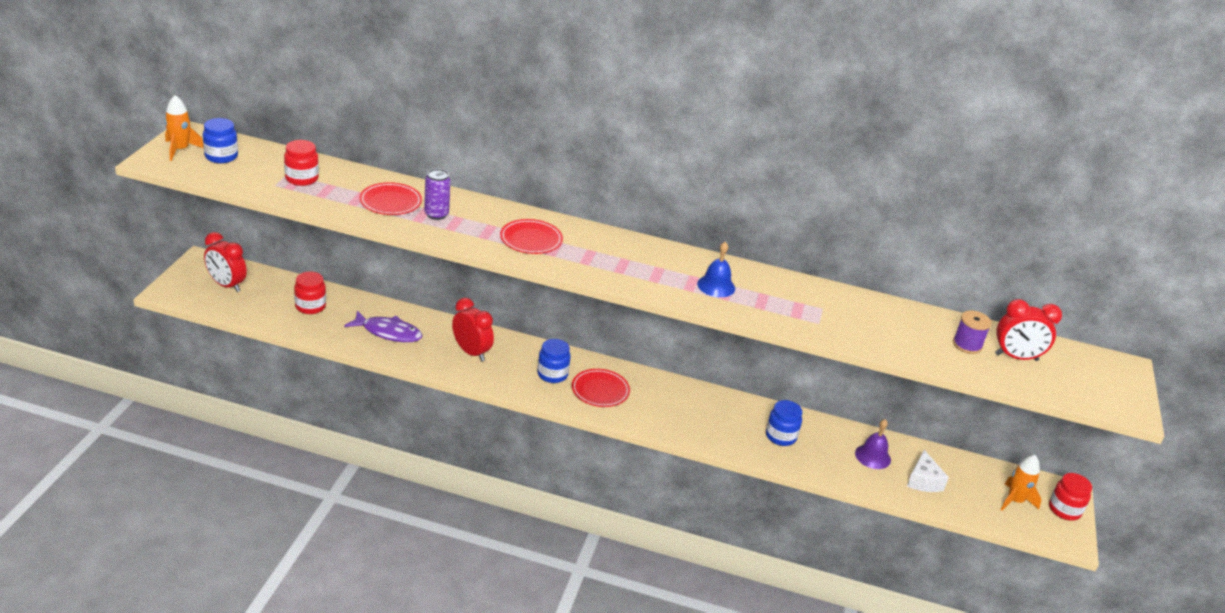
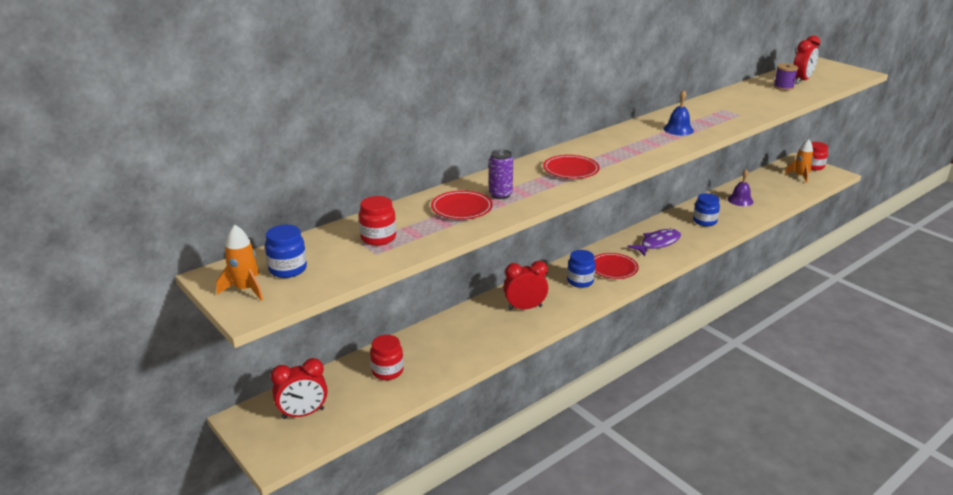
camera: 50 degrees left, 5 degrees down
purple fish [344,310,422,342] -> purple fish moved to [627,228,681,256]
white cheese [907,450,949,492] -> none

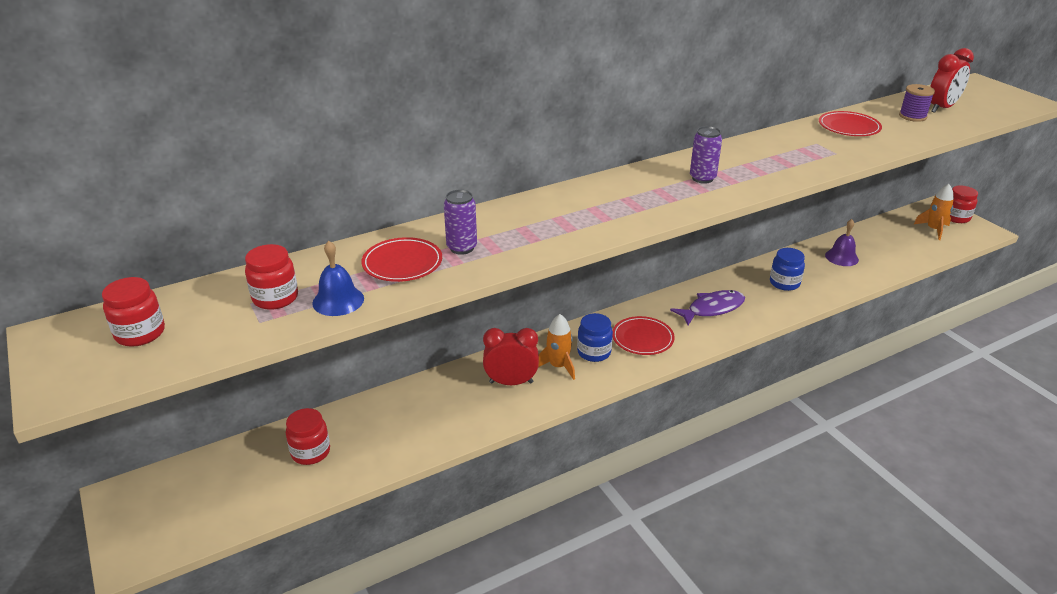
camera: 10 degrees right, 5 degrees up
orange rocket [216,224,263,301] -> orange rocket moved to [538,314,575,380]
blue jar [265,225,307,278] -> red jar [102,277,165,347]
red clock [271,358,328,419] -> none
red plate [543,155,600,179] -> red plate moved to [819,111,882,136]
blue bell [663,90,694,135] -> blue bell moved to [312,241,364,316]
none -> purple can [690,126,722,184]

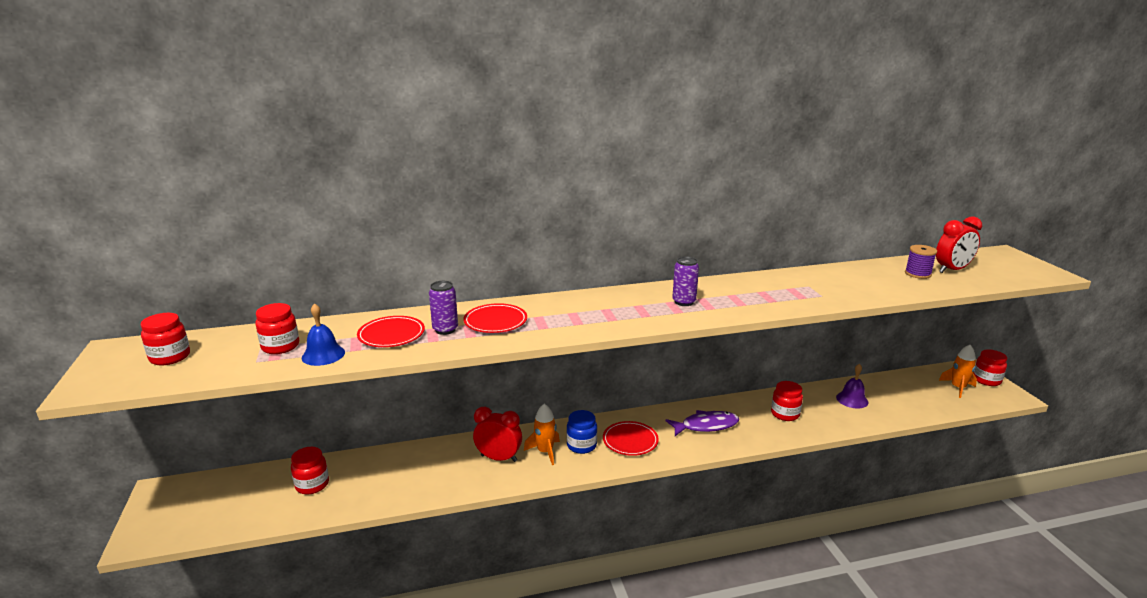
camera: 15 degrees right, 10 degrees down
blue jar [770,248,805,291] -> red jar [771,381,803,421]
red plate [819,111,882,136] -> red plate moved to [463,303,527,333]

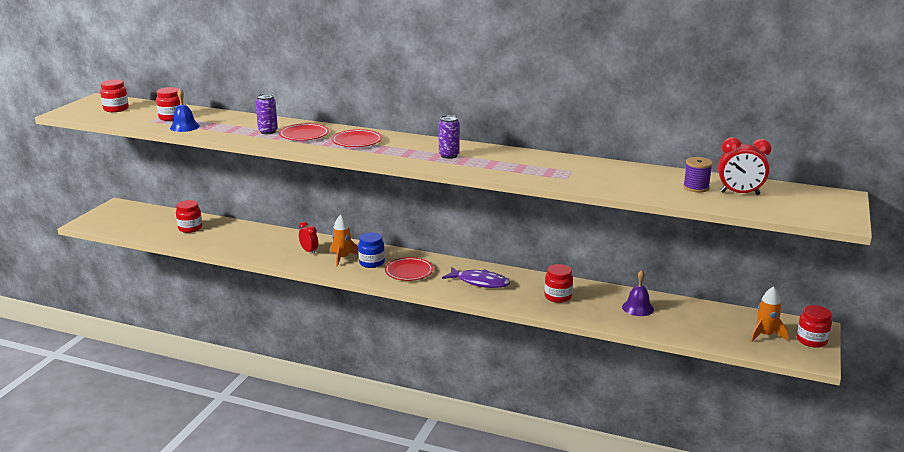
camera: 35 degrees right, 0 degrees up
red plate [357,316,425,347] -> red plate moved to [332,129,382,147]
red clock [473,407,522,462] -> red clock [299,222,318,255], size x0.65

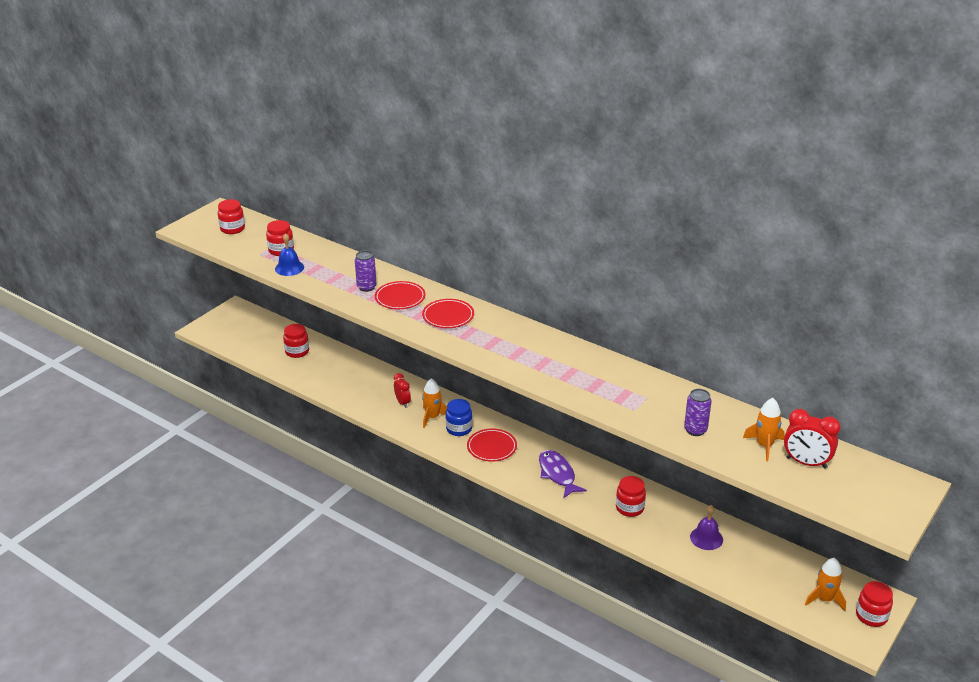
camera: 15 degrees right, 10 degrees up
purple can [439,115,460,159] -> purple can moved to [684,389,712,436]
purple fish [442,267,510,288] -> purple fish turned 150 degrees counterclockwise [539,450,587,498]
purple spool [683,157,713,192] -> orange rocket [743,398,785,461]

